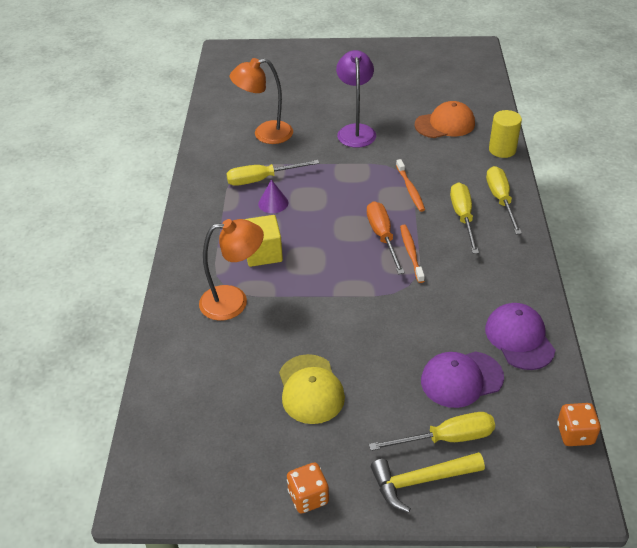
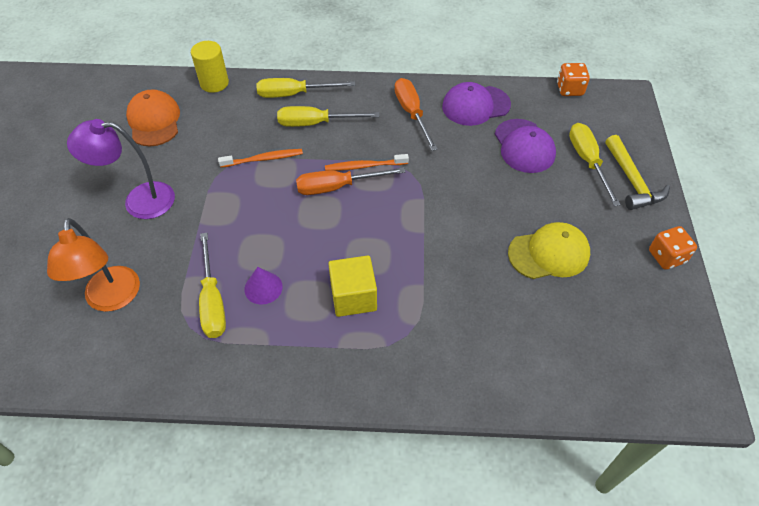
camera: 90 degrees left, 10 degrees up
orange lamp [199,219,264,321] -> none
none -> orange screwdriver [395,78,438,151]

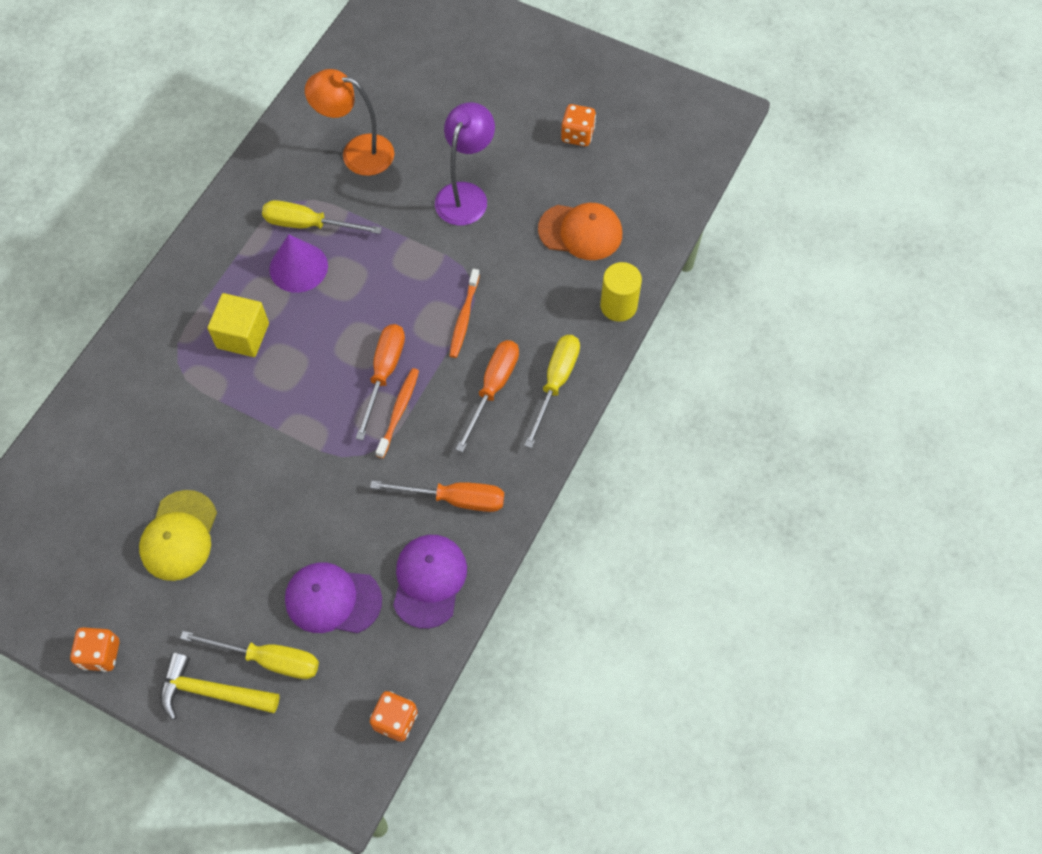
camera: 115 degrees right, 10 degrees up
purple cone [244,267,283,305] -> purple cone [269,234,328,293], size x1.53
yellow screwdriver [277,106,380,127] -> orange screwdriver [456,340,519,453]
none -> orange dice [561,104,596,146]

